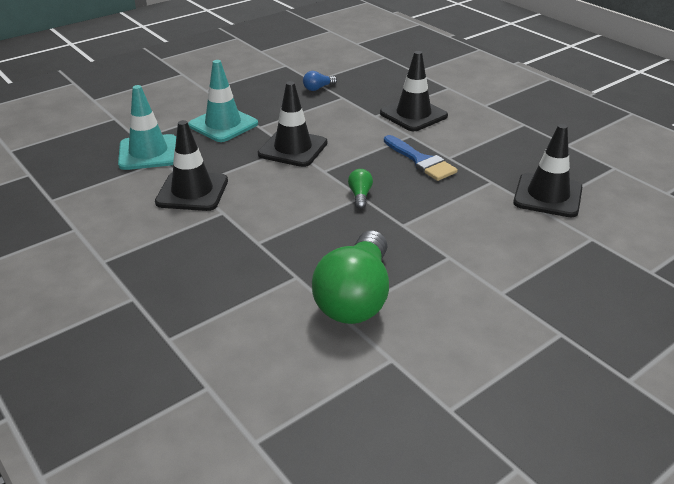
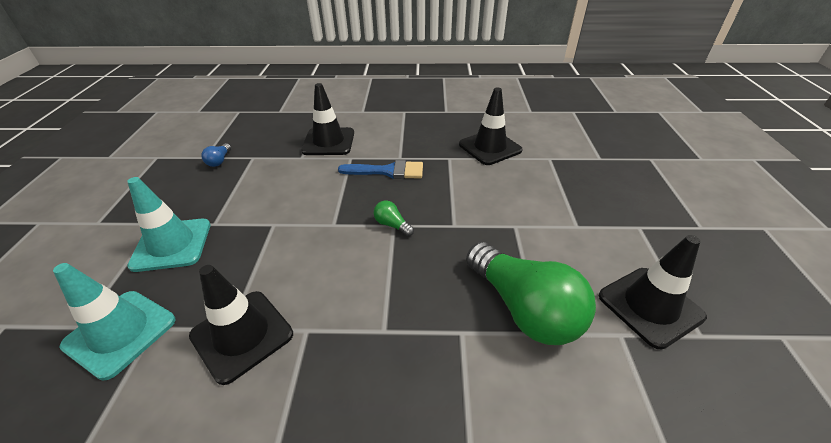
camera: 50 degrees left, 5 degrees up
black traffic cone [258,81,328,167] -> black traffic cone moved to [599,235,707,349]

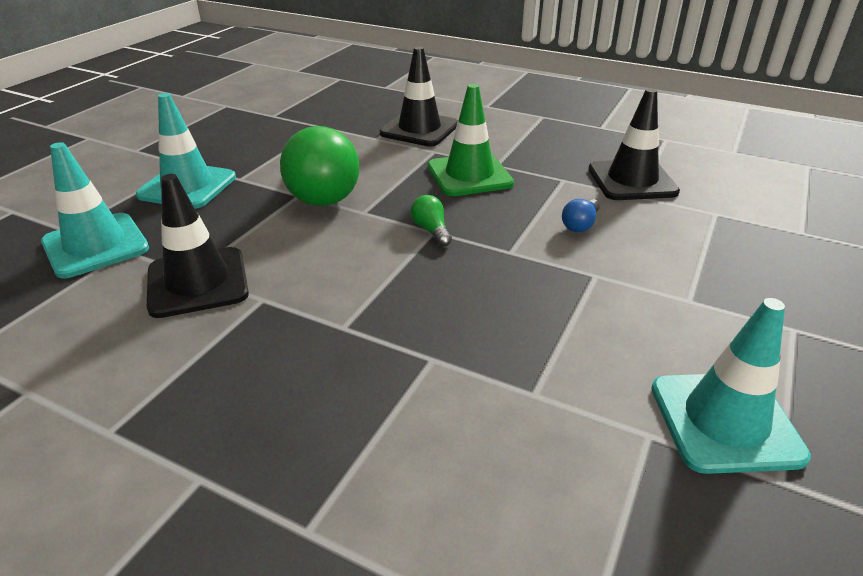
camera: 25 degrees right, 5 degrees down
blue light bulb [201,143,231,167] -> blue light bulb moved to [562,199,600,232]
blue brush [338,160,423,179] -> green traffic cone [428,84,514,196]
green light bulb [466,242,596,345] -> green light bulb moved to [280,126,359,206]
black traffic cone [599,235,707,349] -> turquoise traffic cone [651,298,811,474]

